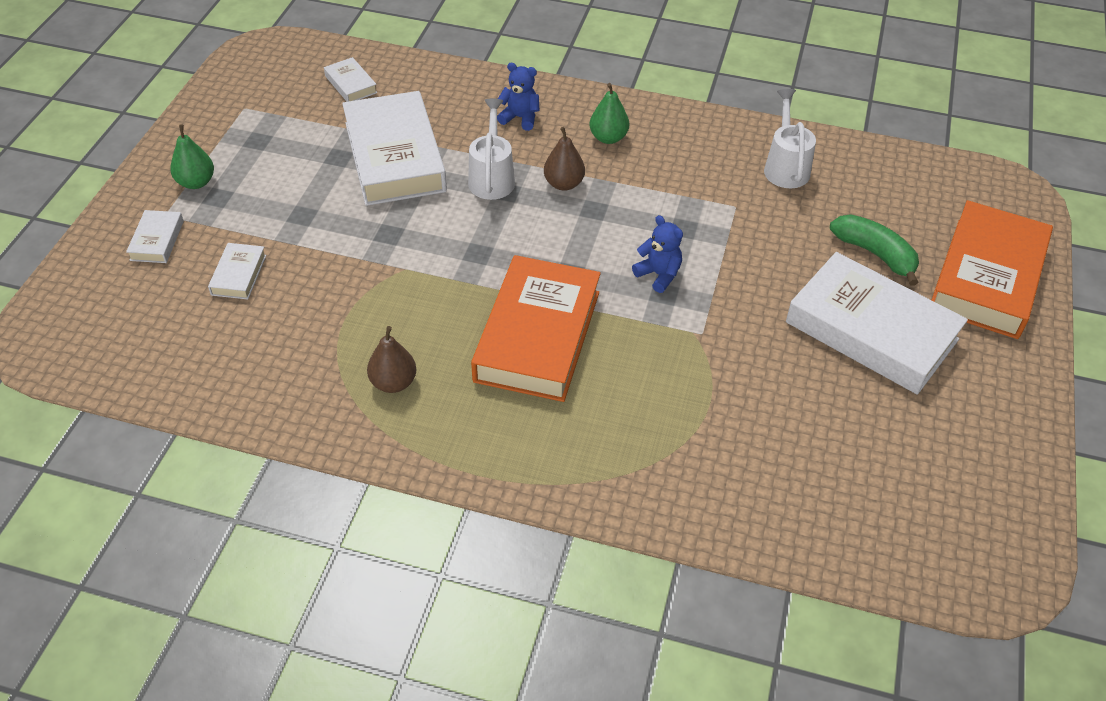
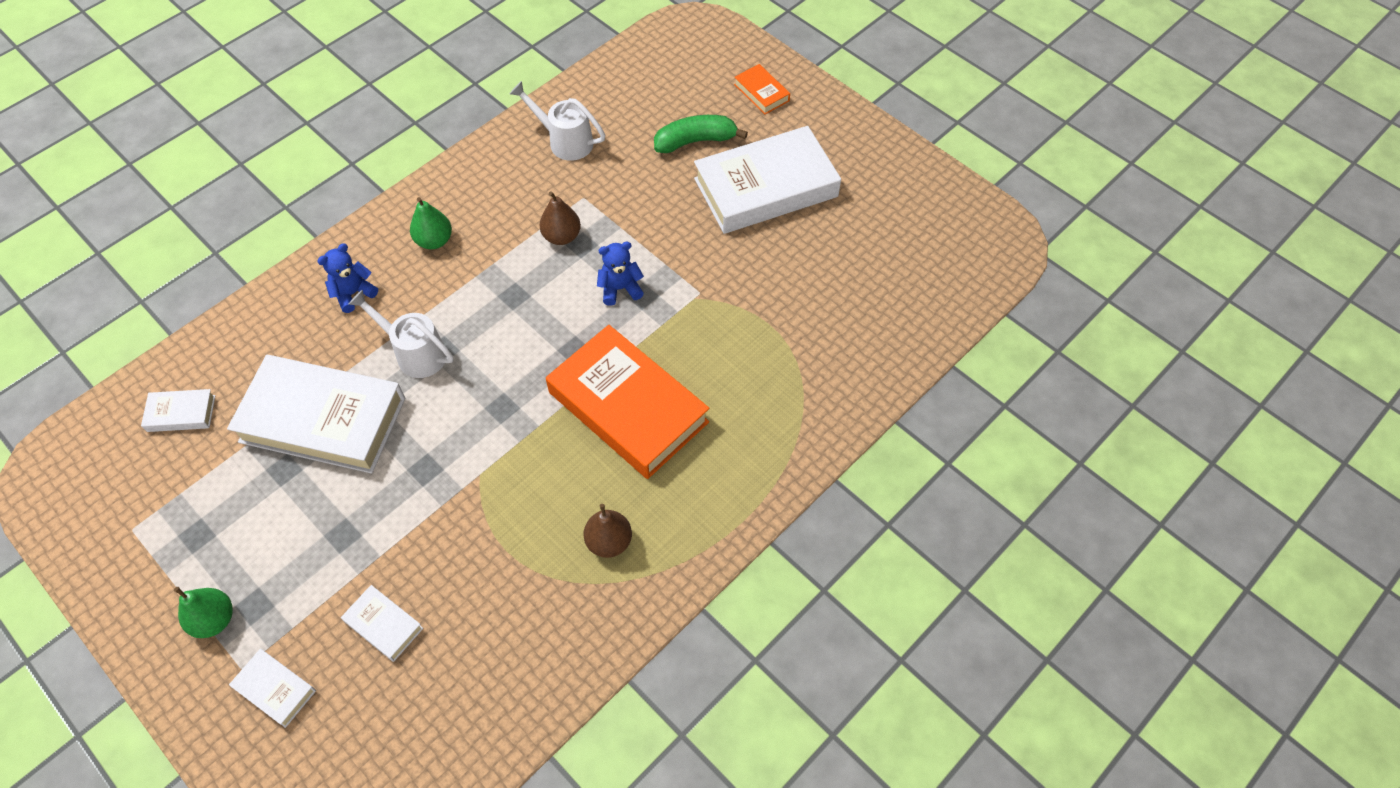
camera: 60 degrees left, 10 degrees up
brown pear [544,127,585,191] -> brown pear moved to [539,191,581,245]
orange book [932,200,1053,339] -> orange book [734,64,790,114], size x0.43

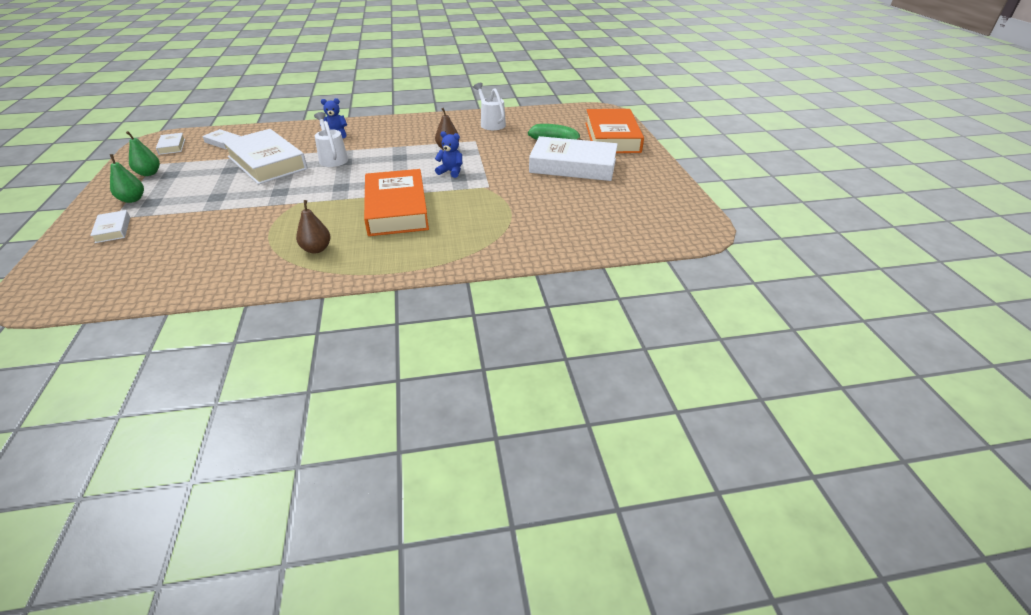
camera: 35 degrees right, 20 degrees down
white book [341,585,423,662] -> white book moved to [156,133,185,155]
green pear [410,197,452,249] -> green pear moved to [126,131,160,176]
orange book [734,64,790,114] -> orange book [585,109,644,153], size x2.30

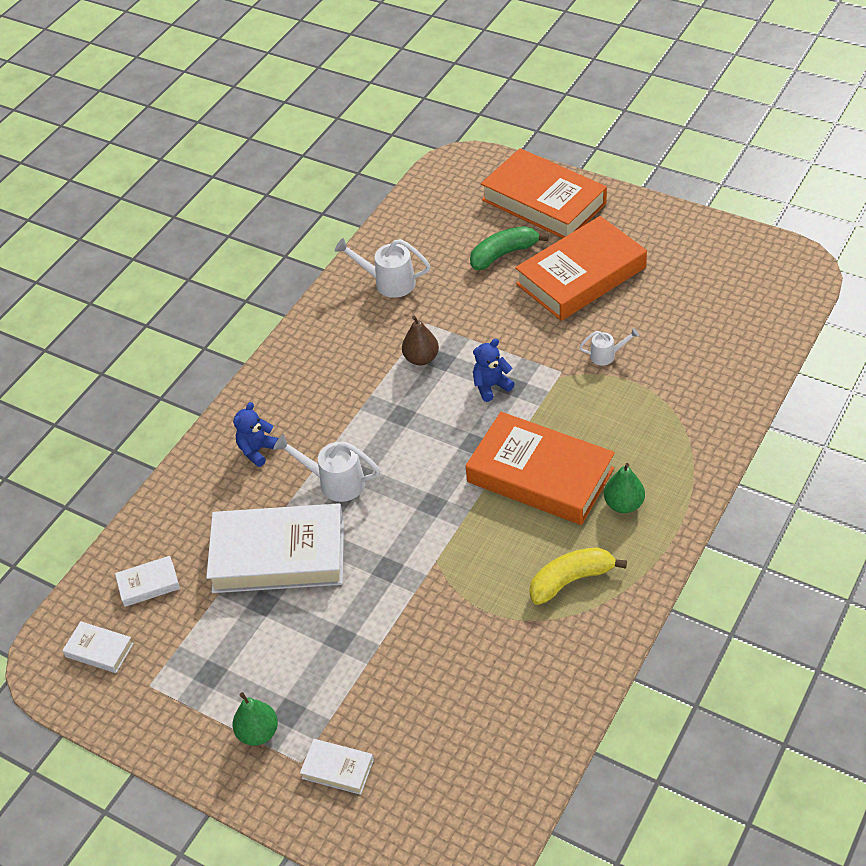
camera: 45 degrees left, 10 degrees up
green pear [126,131,160,176] -> green pear moved to [604,463,645,513]
brown pear [296,200,331,254] -> yellow banana [530,547,627,605]
white book [529,136,618,181] -> orange book [515,216,647,321]
none -> white watering can [579,328,639,366]

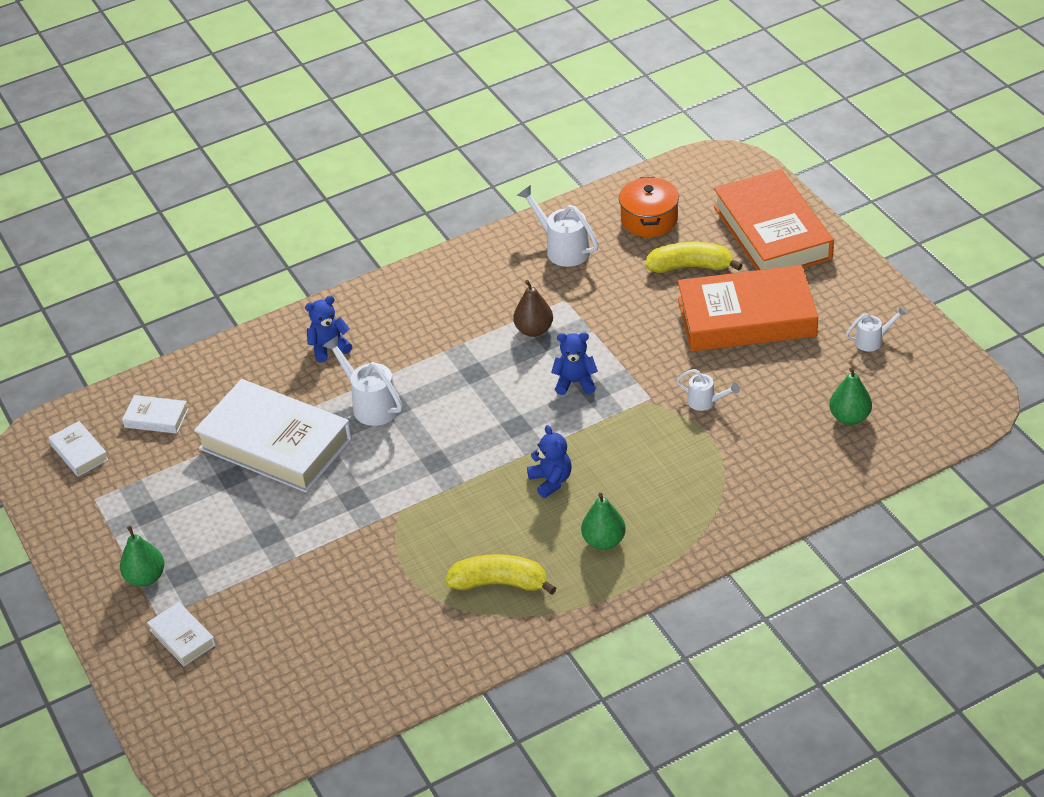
camera: 30 degrees right, 5 degrees down
orange book [466,412,615,525] -> blue teddy bear [527,425,572,498]
green banana [470,226,549,270] -> yellow banana [645,242,743,273]
none -> orange pot [619,177,679,237]
none -> green pear [829,367,872,425]
none -> white watering can [846,306,907,351]

